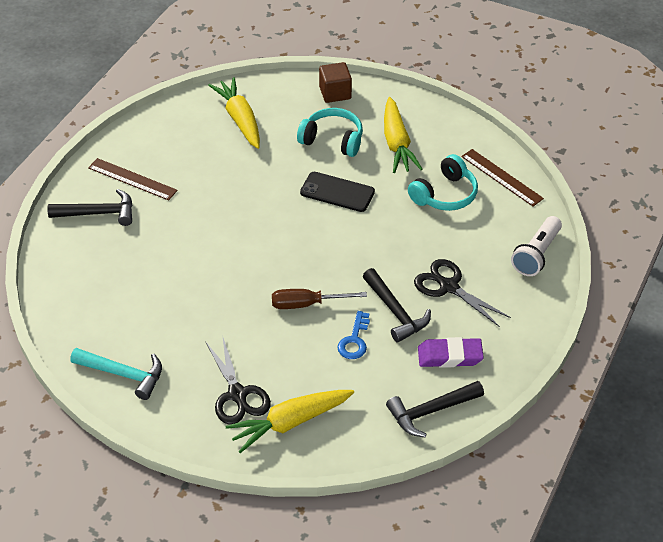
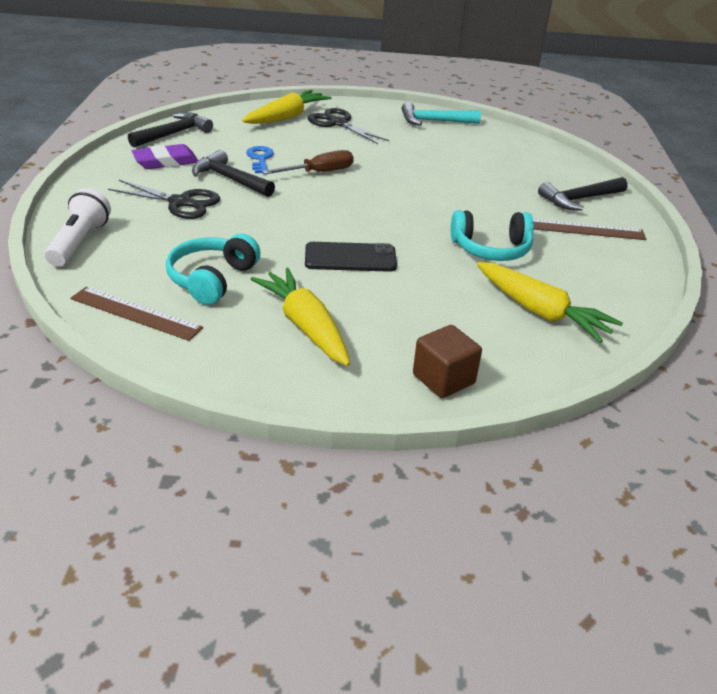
camera: 155 degrees right, 10 degrees down
turquoise headphones [297,108,363,157] -> turquoise headphones moved to [451,210,534,261]

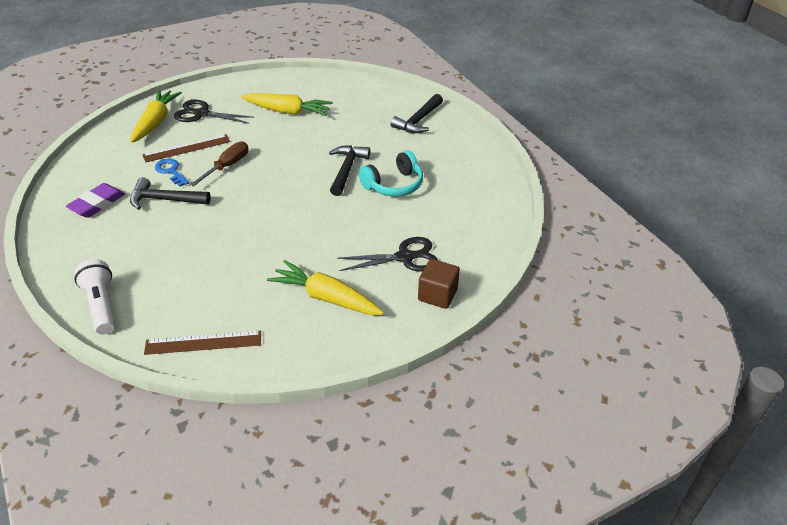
camera: 30 degrees left, 5 degrees up
black scissors [108,180,220,219] -> black scissors moved to [337,237,438,272]
black hammer [128,112,213,147] -> black hammer moved to [329,145,370,196]
turquoise headphones [166,234,261,305] -> none
black phone [305,242,397,272] -> none
turquoise hammer [402,102,481,126] -> none
yellow carrot [477,262,623,343] -> yellow carrot moved to [241,93,333,116]
brown ruler [533,219,646,240] -> brown ruler moved to [142,134,230,162]

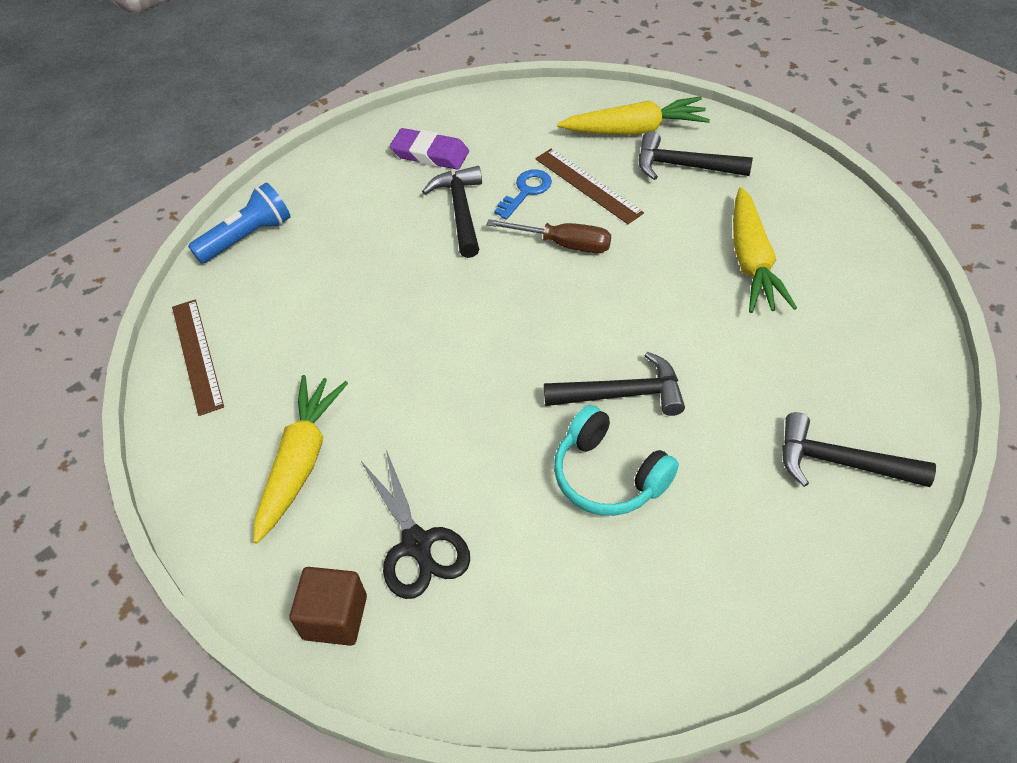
camera: 80 degrees right, 10 degrees up
white flashlight [74,259,115,335] -> blue flashlight [188,183,291,264]
black scissors [174,99,255,124] -> black hammer [639,131,753,180]

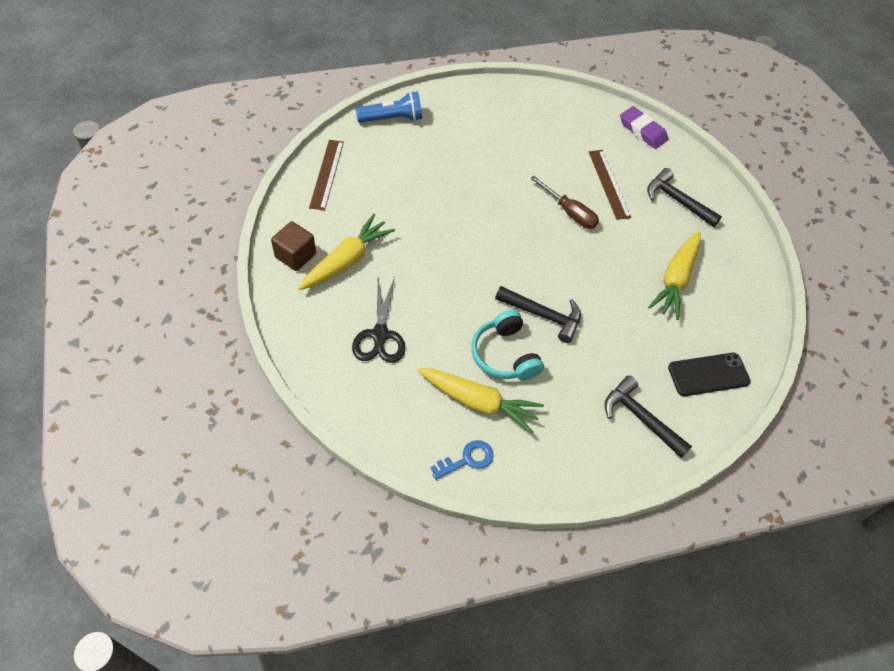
camera: 20 degrees right, 5 degrees up
brown cube [290,567,367,646] -> brown cube moved to [271,221,316,271]
purple eraser [390,128,469,170] -> purple eraser moved to [620,106,668,149]
black hammer [422,166,482,258] -> none
blue key [494,169,552,220] -> blue key moved to [430,440,493,480]
yellow carrot [557,96,710,135] -> yellow carrot moved to [418,368,544,434]
none -> black phone [668,353,751,396]

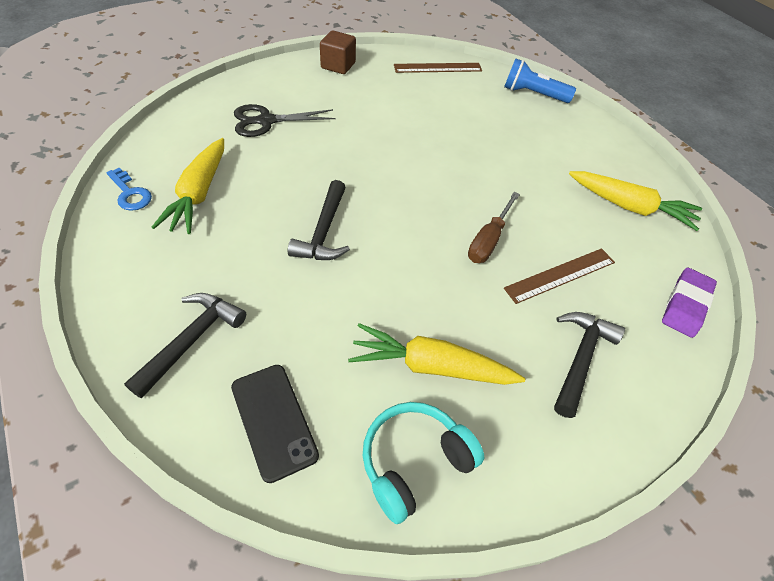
camera: 75 degrees right, 5 degrees down
yellow carrot [298,214,395,290] -> yellow carrot moved to [569,171,702,231]
blue flashlight [356,91,422,123] -> blue flashlight turned 135 degrees clockwise [504,58,576,103]
turquoise headphones [471,310,544,380] -> turquoise headphones moved to [363,402,484,524]

